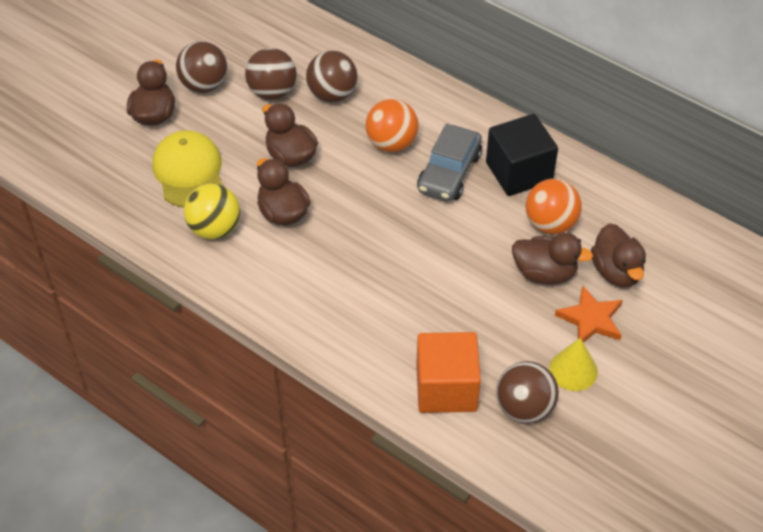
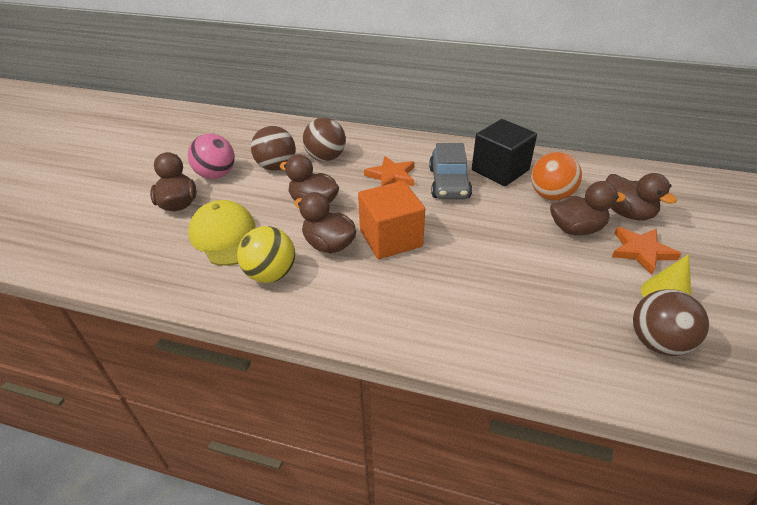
camera: 20 degrees left, 10 degrees down
brown ball [176,41,227,93] -> pink ball [188,134,235,179]
orange ball [366,99,418,152] -> orange star [364,156,414,186]
orange cube [416,332,481,413] -> orange cube moved to [358,181,425,259]

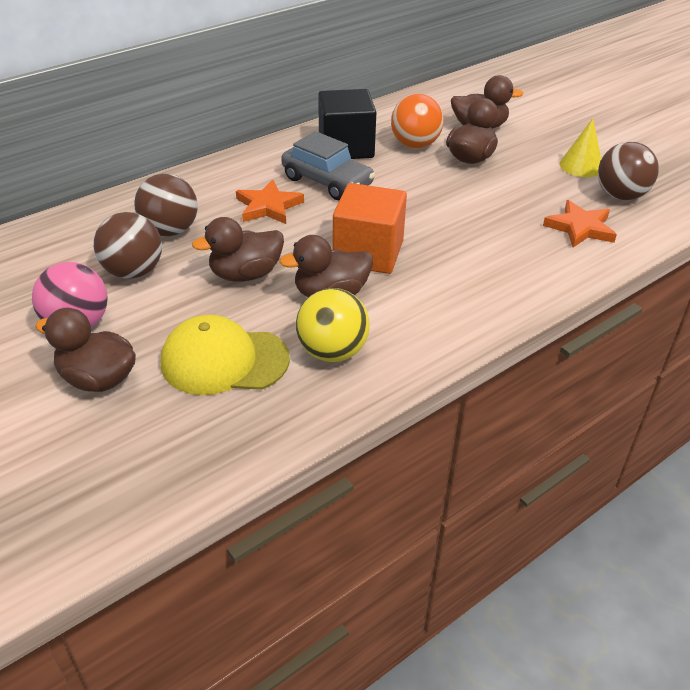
camera: 55 degrees left, 0 degrees up
orange star [612,227,681,275] -> orange star moved to [543,200,617,248]

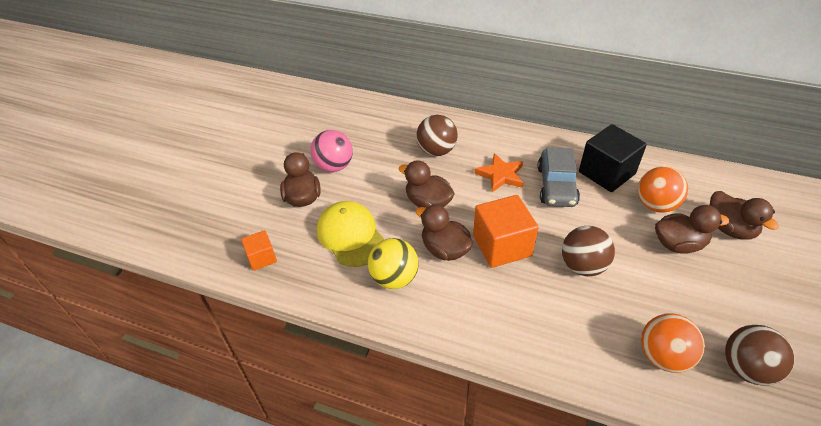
camera: 60 degrees right, 5 degrees up
brown ball [94,212,162,279] -> brown ball moved to [562,226,615,276]
orange star [543,200,617,248] -> orange ball [641,313,705,373]
yellow cone [560,118,601,177] -> none
none -> orange cube [241,230,277,271]

